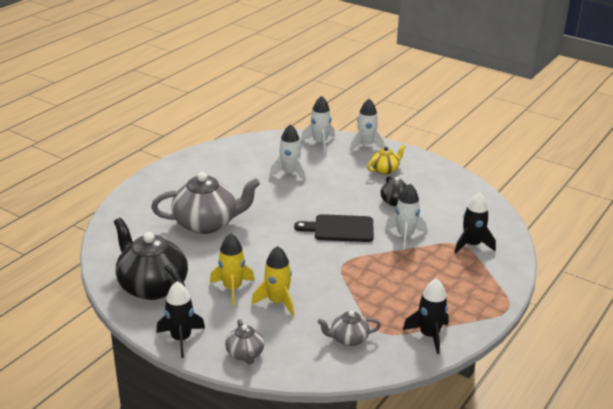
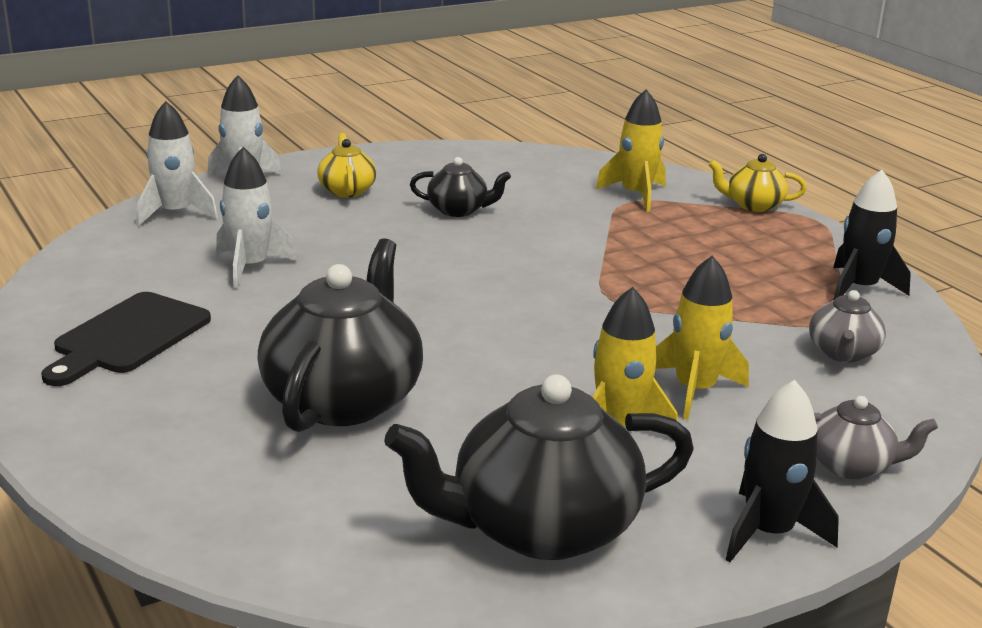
camera: 65 degrees left, 5 degrees down
grey teapot [151,172,260,234] -> black teapot [257,238,423,432]
black cutting board [294,214,374,242] -> black cutting board moved to [41,292,211,386]
white rocket [385,184,426,250] -> none
black rocket [454,192,496,253] -> yellow rocket [596,89,666,212]
none -> yellow teapot [708,154,807,212]

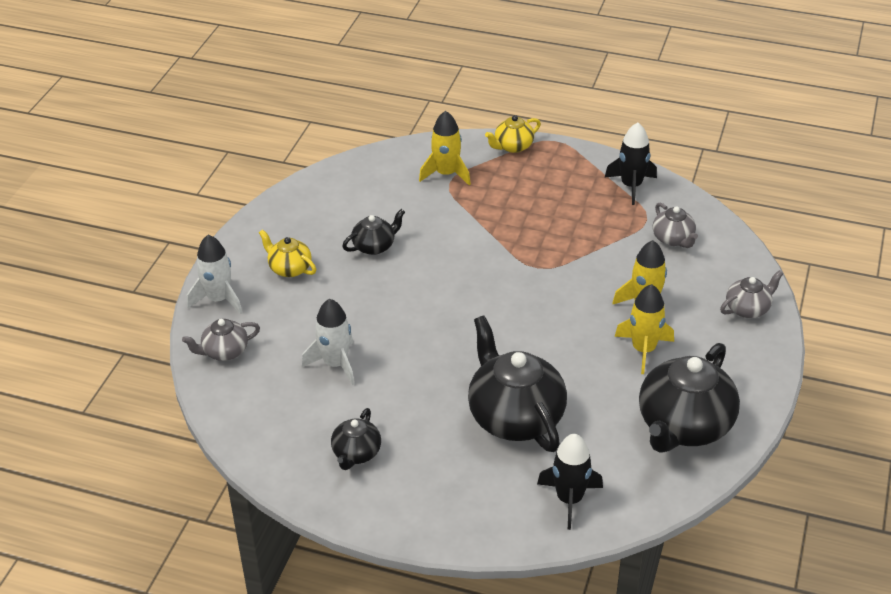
camera: 40 degrees left, 15 degrees up
black cutting board [41,292,211,386] -> black teapot [331,408,381,470]
white rocket [136,101,218,226] -> grey teapot [182,319,260,361]
black rocket [725,380,839,562] -> black rocket moved to [537,434,603,530]

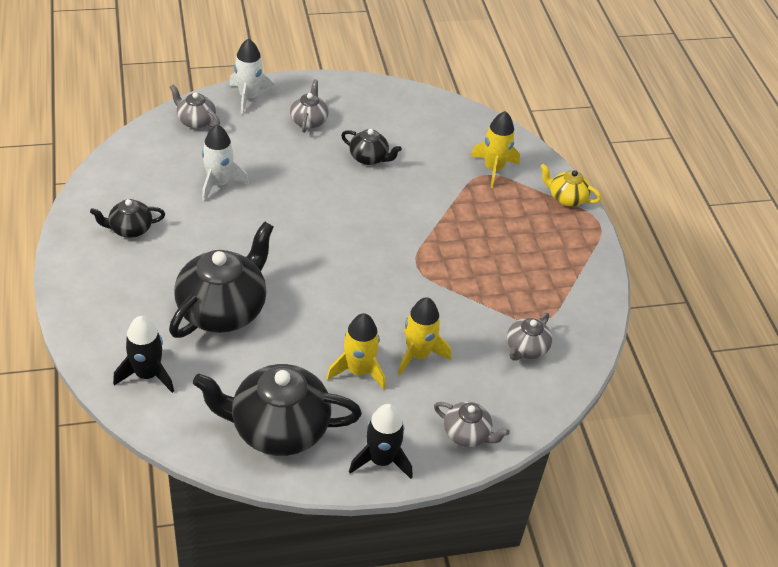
camera: 55 degrees right, 5 degrees up
yellow teapot [259,229,316,277] -> grey teapot [290,80,329,133]
black rocket [605,123,657,205] -> black rocket moved to [349,404,413,479]

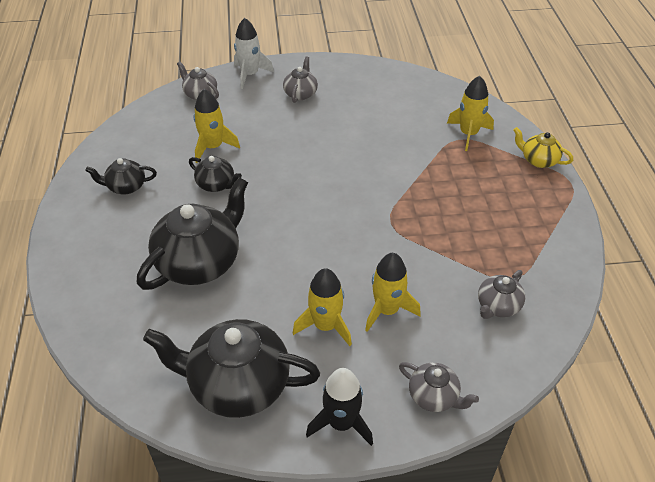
camera: 10 degrees right, 0 degrees up
black rocket [113,316,174,393] -> none
white rocket [202,124,249,202] -> yellow rocket [194,89,240,163]
black teapot [341,129,402,165] -> black teapot moved to [189,156,242,192]

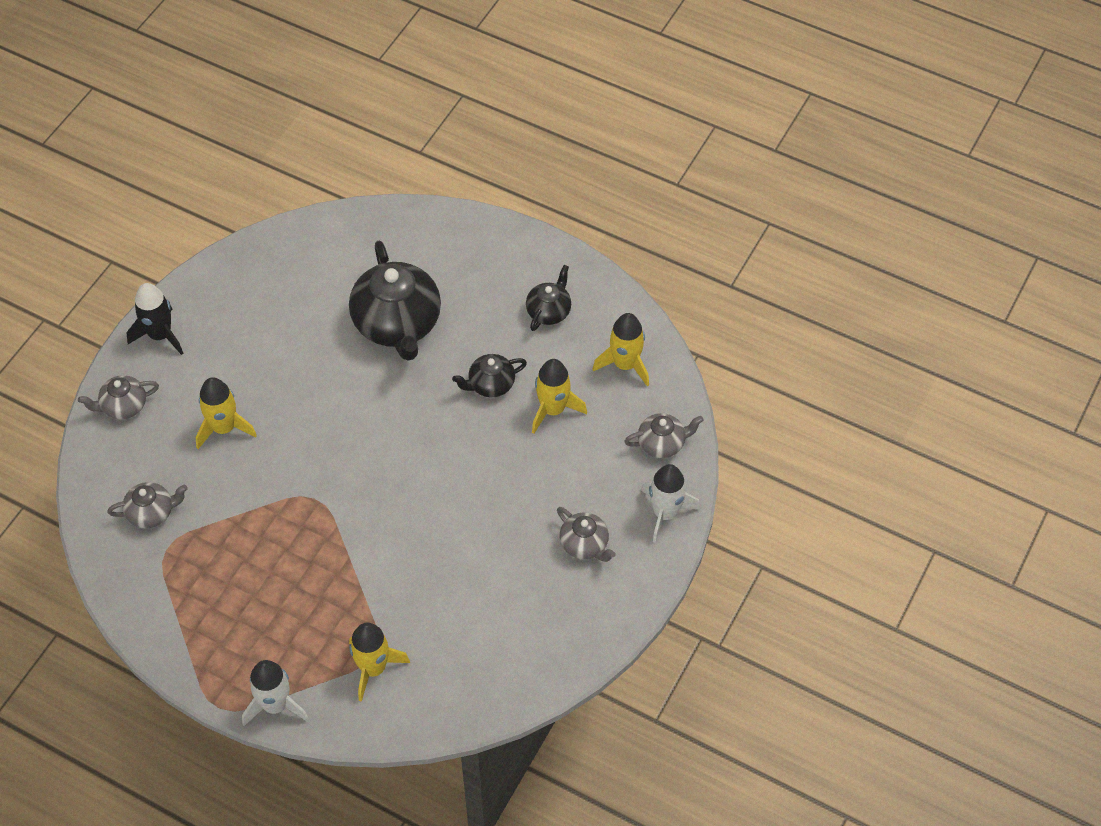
camera: 125 degrees right, 10 degrees up
black teapot [143,319,320,418] -> none
yellow rocket [293,268,352,346] -> yellow rocket moved to [592,313,649,387]
grey teapot [478,270,525,319] -> grey teapot turned 90 degrees clockwise [107,482,188,529]
yellow teapot [513,127,573,168] -> white rocket [242,660,309,726]

